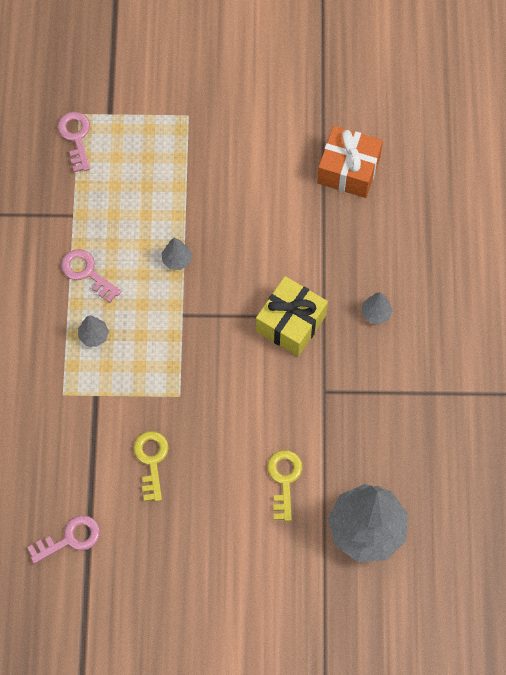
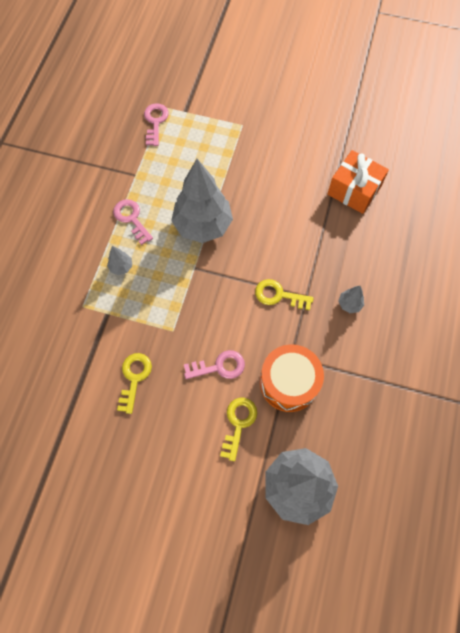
camera: 15 degrees right, 0 degrees up
pink key [27,515,100,564] -> pink key moved to [184,350,245,379]
grey tree [162,237,192,270] -> grey tree [171,159,233,243], size x2.44
yellow gift [256,276,328,357] -> yellow key [255,279,314,310]
none -> orange drum [260,344,324,412]

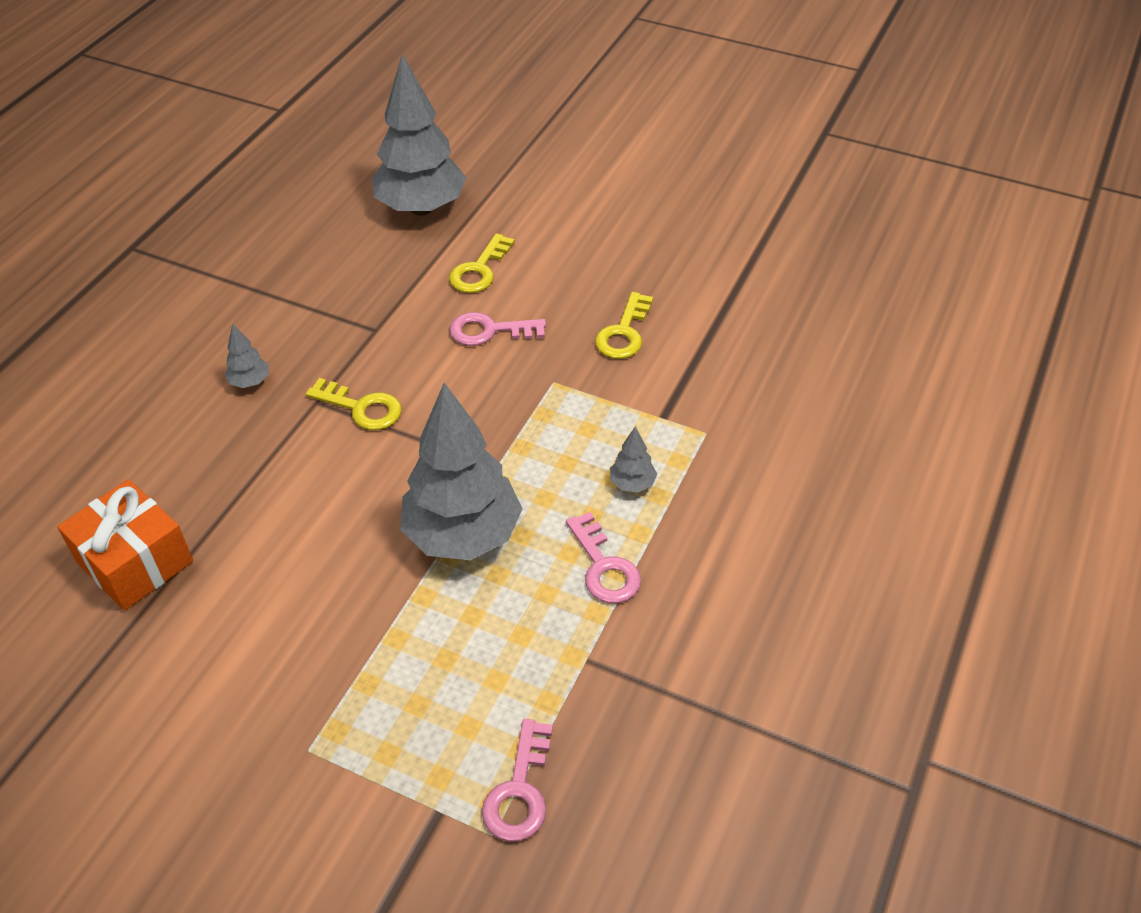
camera: 170 degrees left, 20 degrees down
orange drum [260,344,324,412] -> none

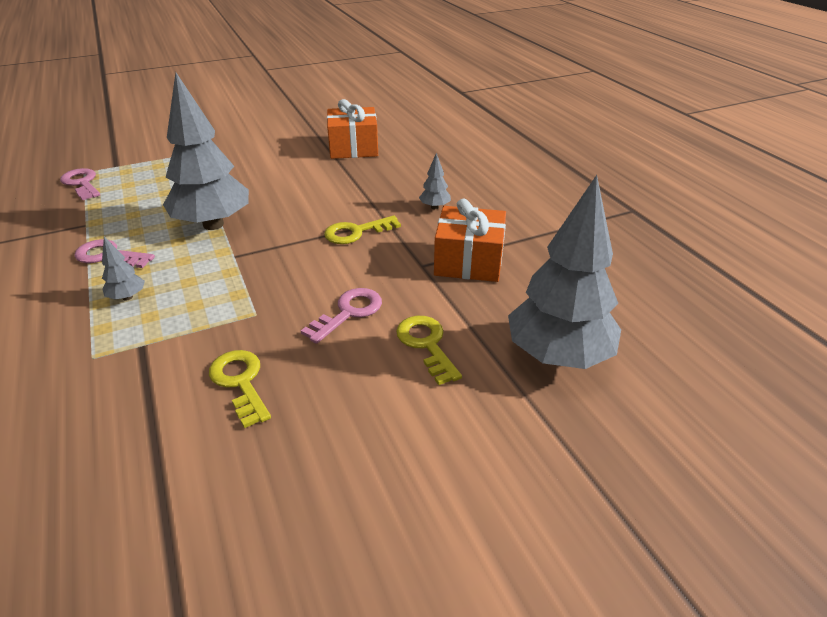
camera: 130 degrees right, 10 degrees down
none -> orange gift [434,199,506,282]

